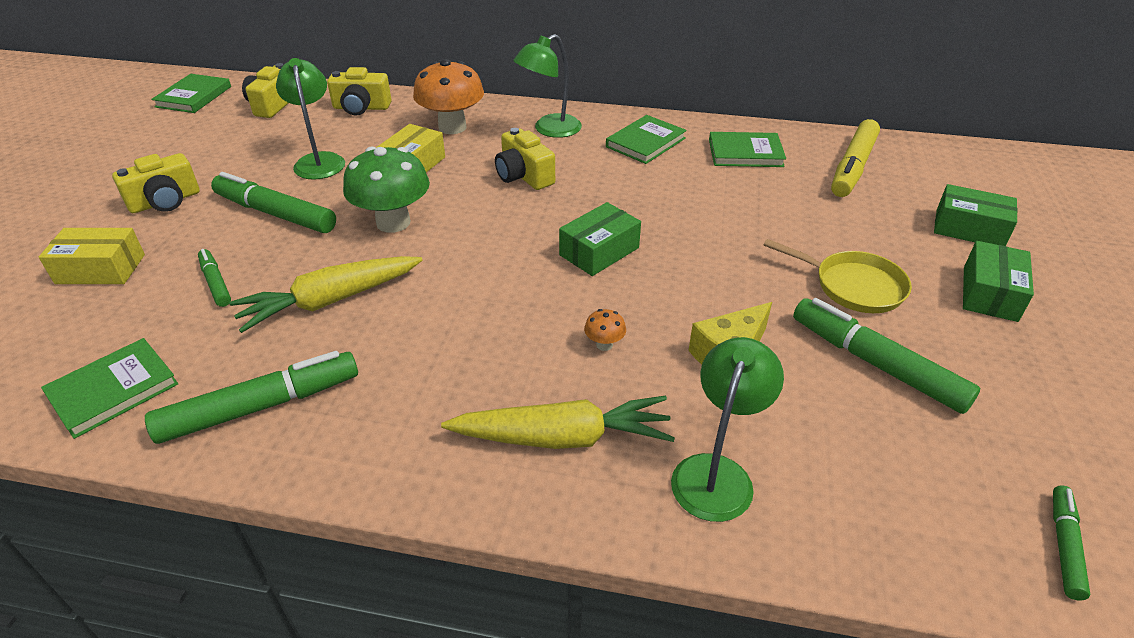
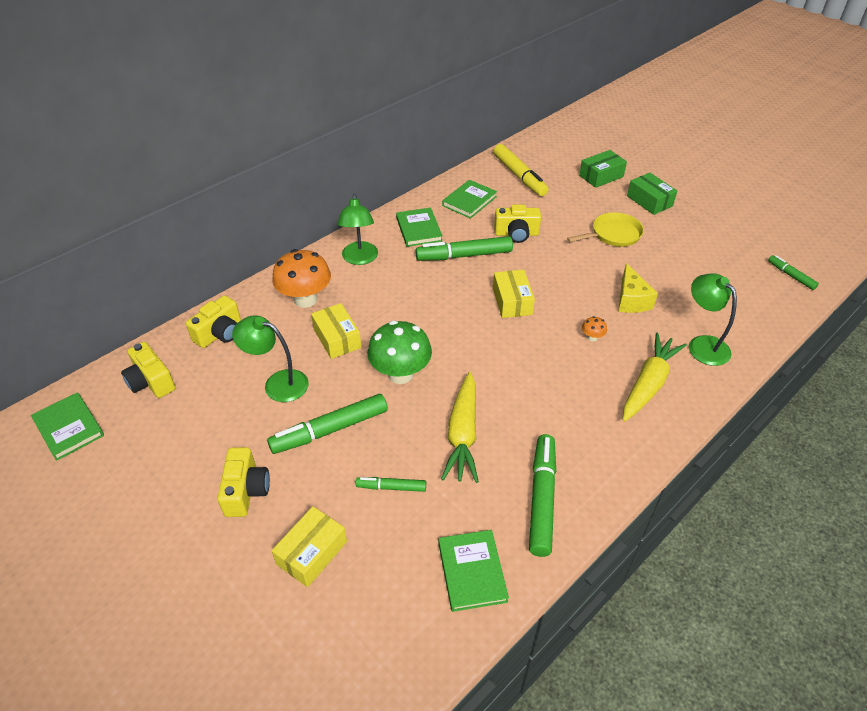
camera: 55 degrees left, 5 degrees up
yellow camera [495,128,555,190] -> yellow camera moved to [494,205,541,243]
green box [559,202,641,276] -> yellow box [493,269,535,318]
green marker [793,298,980,414] -> green marker moved to [415,236,513,261]

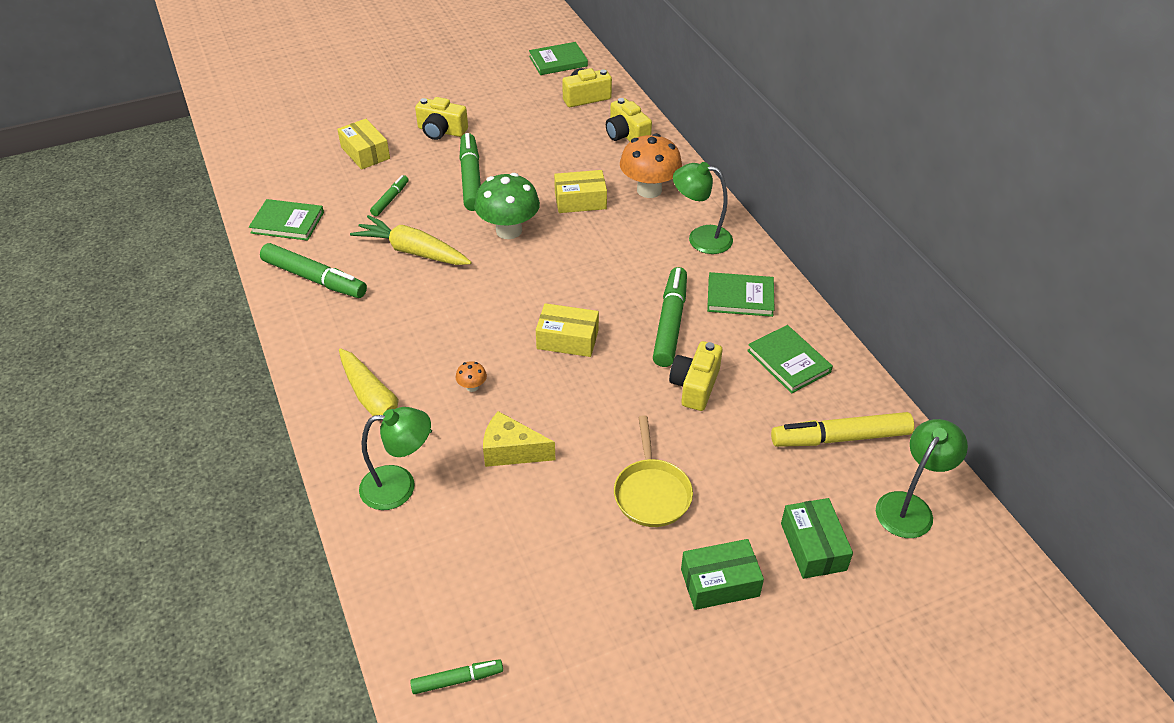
camera: 110 degrees right, 0 degrees up
green lamp [232,315,309,402] -> green lamp moved to [876,419,968,538]

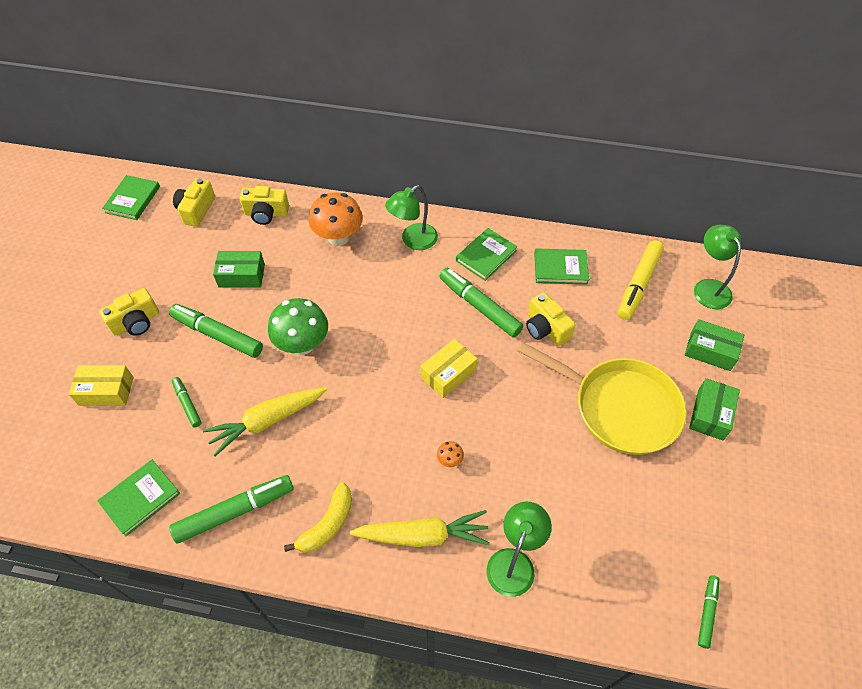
camera: 55 degrees left, 10 degrees up
yellow cheese [483,411,555,467] -> none
yellow box [554,170,607,213] -> none
yellow pan [614,415,693,527] -> yellow pan [518,342,687,455], size x1.77
none -> green box [213,251,265,288]
none -> yellow banana [284,482,352,553]

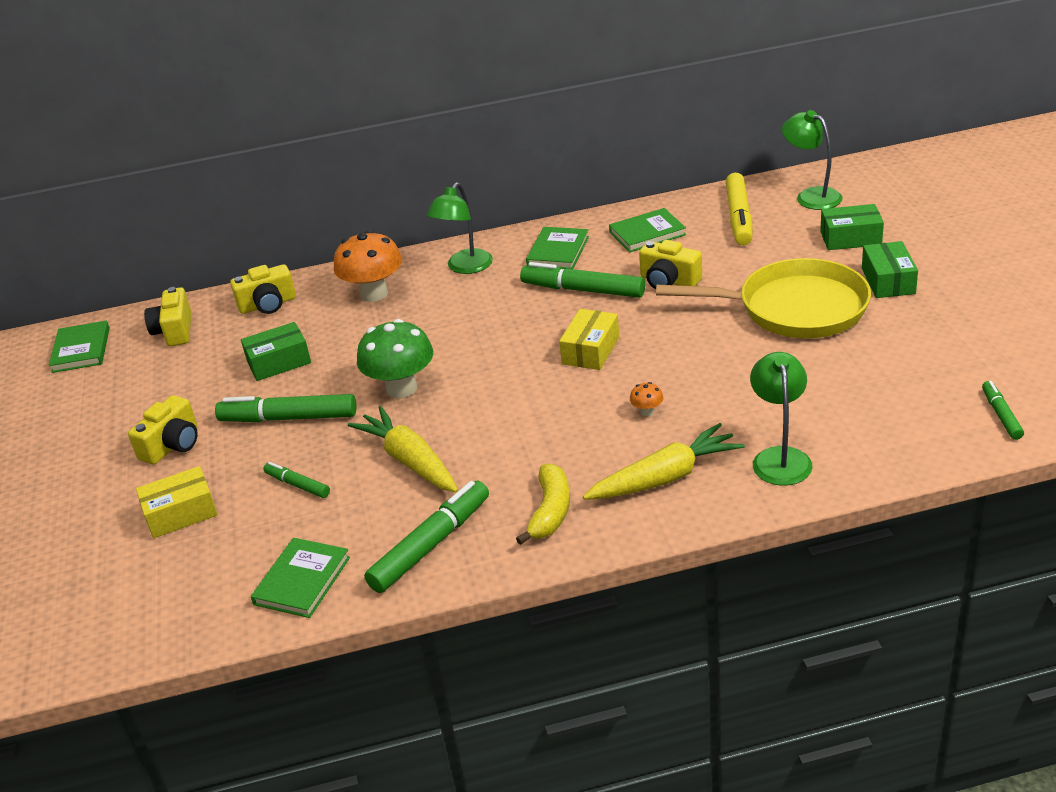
camera: 20 degrees left, 20 degrees down
yellow carrot [203,388,327,456] -> yellow carrot turned 105 degrees clockwise [348,406,458,493]

